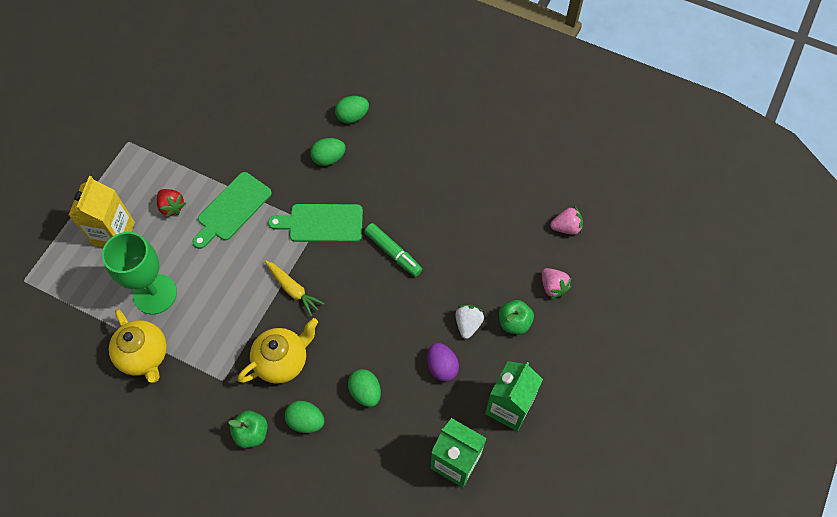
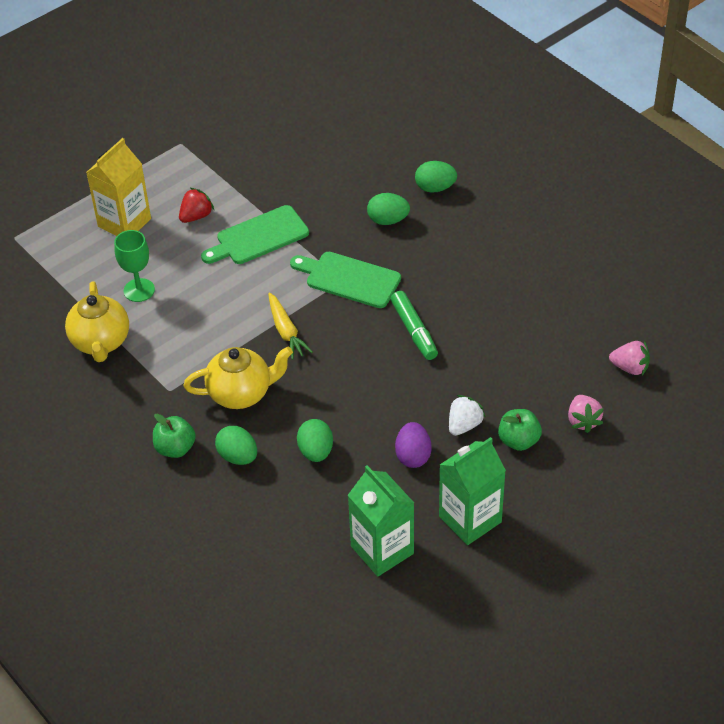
camera: 25 degrees right, 15 degrees down
green goblet [102,232,177,314] -> green goblet [114,230,155,302], size x0.62
red strawberry [157,189,186,217] -> red strawberry turned 120 degrees counterclockwise [179,188,214,223]

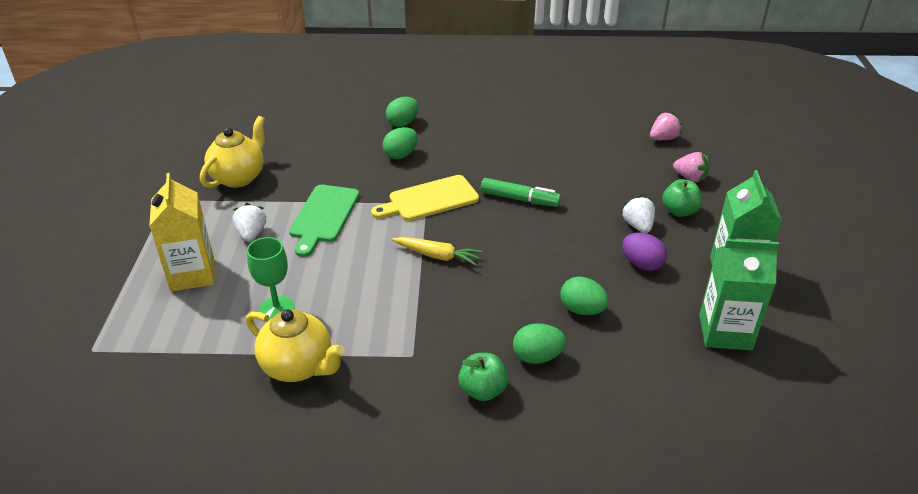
camera: 50 degrees left, 10 degrees down
red strawberry [179,188,214,223] -> white strawberry [233,203,266,242]
yellow teapot [183,347,293,409] -> yellow teapot moved to [200,116,265,188]
green cutting board [290,252,401,308] -> yellow cutting board [371,175,479,221]

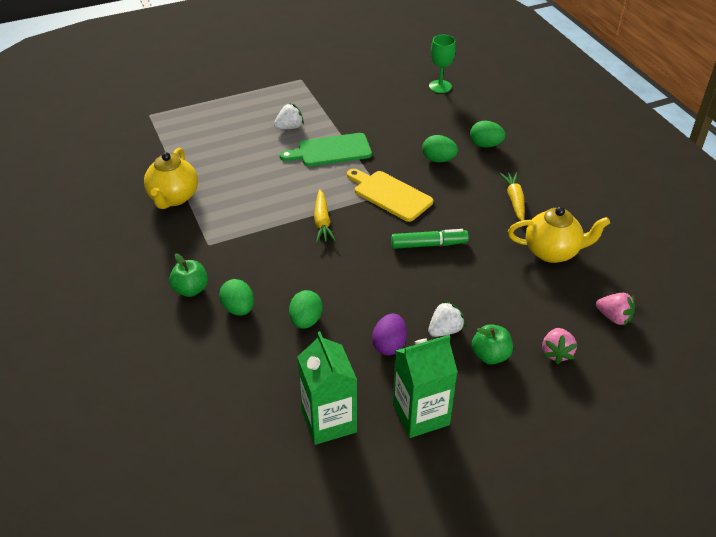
camera: 65 degrees right, 5 degrees up
yellow carton [149,173,215,292] -> none
yellow teapot [200,116,265,188] -> yellow teapot moved to [508,207,610,263]
green goblet [247,237,295,321] -> green goblet moved to [429,35,456,93]
green marker [481,178,561,207] -> green marker turned 90 degrees counterclockwise [391,229,469,249]
none -> yellow carrot [499,172,525,221]

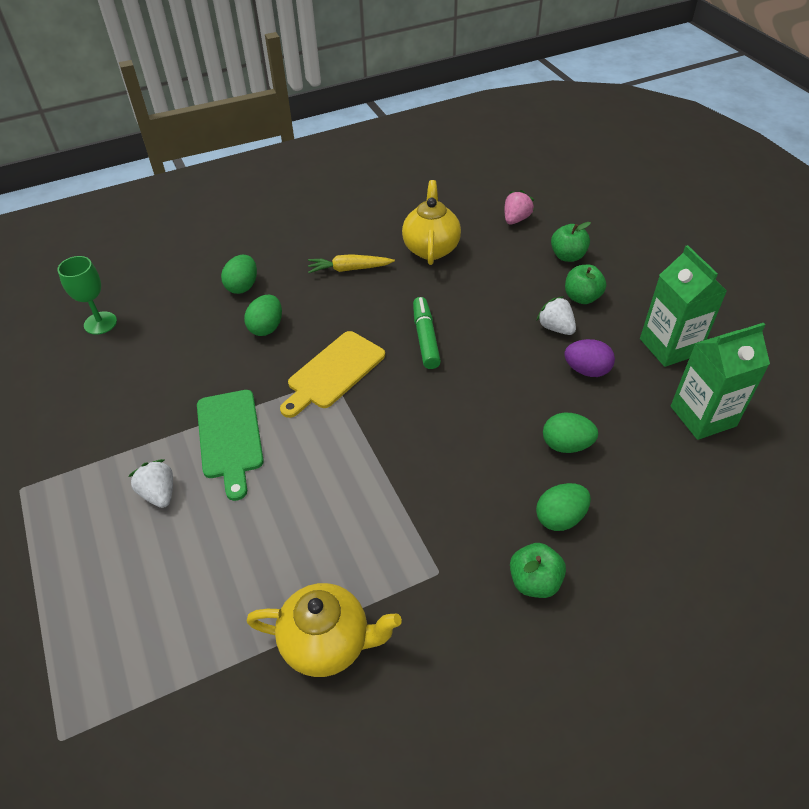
camera: 90 degrees left, 5 degrees up
yellow carrot [314,189,336,243] -> none
pink strawberry [542,328,577,364] -> green apple [551,222,591,262]

